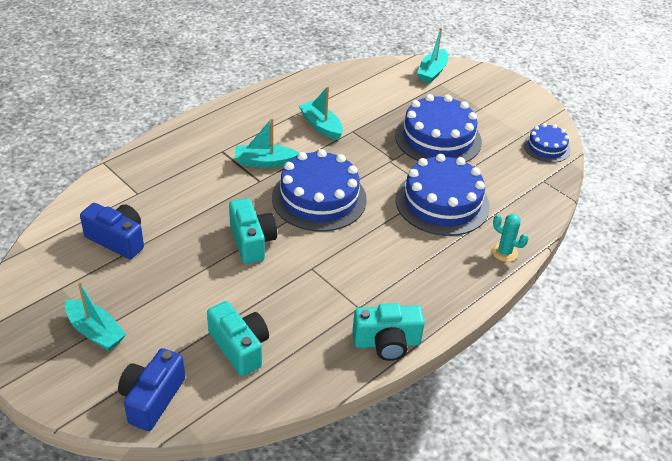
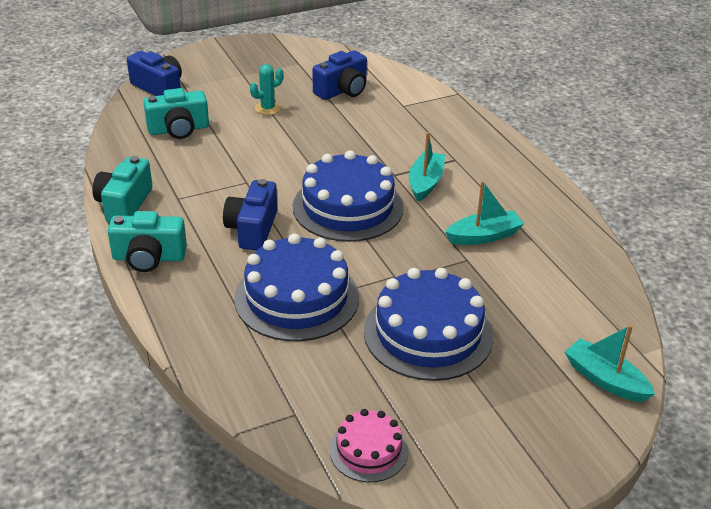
camera: 110 degrees right, 5 degrees down
turquoise boat [65,281,126,351] -> none
turquoise camera [229,198,277,264] -> turquoise camera moved to [108,211,187,272]
turquoise cactus [492,214,529,262] -> turquoise cactus moved to [250,64,283,115]
blue cake [523,123,571,163] -> pink cake [330,409,409,482]
none -> blue camera [223,179,277,250]

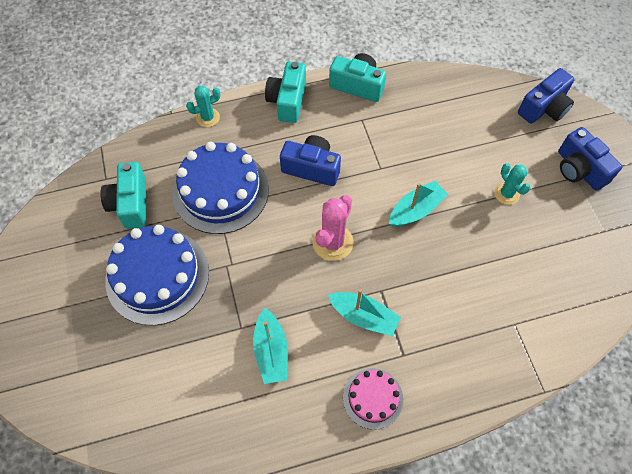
camera: 100 degrees right, 25 degrees up
turquoise camera [143,88,209,139] -> turquoise camera moved to [100,162,146,229]
blue cake [293,150,404,242] -> pink cactus [312,195,354,261]
blue camera [313,50,367,100] -> blue camera moved to [558,127,622,191]
pink cake [330,409,409,482] -> pink cake moved to [343,368,403,430]
turquoise boat [565,325,655,402] -> turquoise boat moved to [389,181,448,227]
none -> turquoise cactus [186,86,221,127]

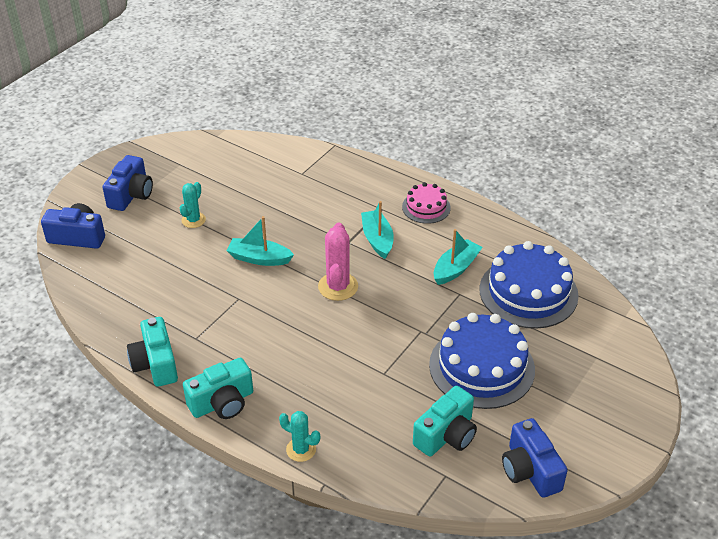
camera: 130 degrees left, 20 degrees down
blue cake [172,142,269,234] -> blue cake moved to [479,241,579,329]
blue camera [280,135,341,186] -> blue camera moved to [502,418,568,498]
pink cactus [312,195,354,261] -> pink cactus turned 75 degrees counterclockwise [318,222,358,301]

